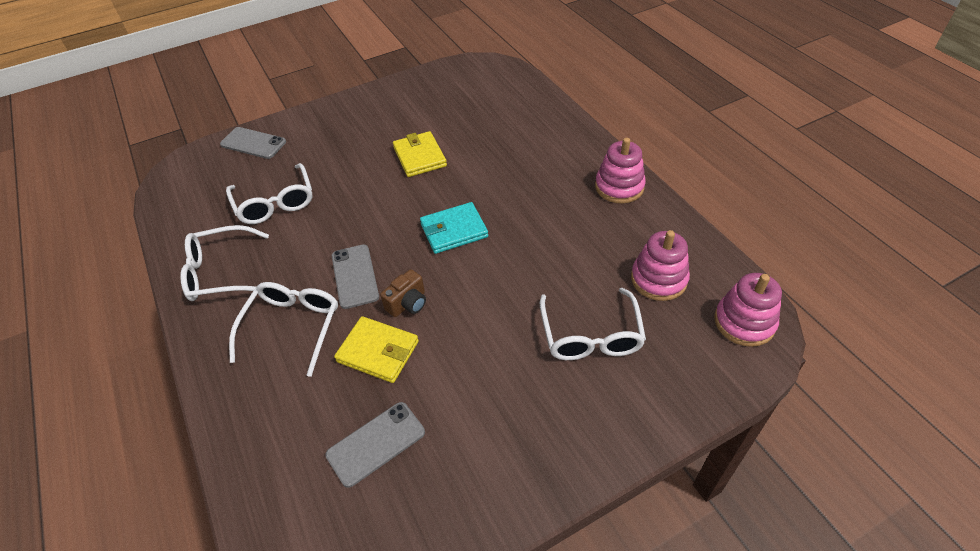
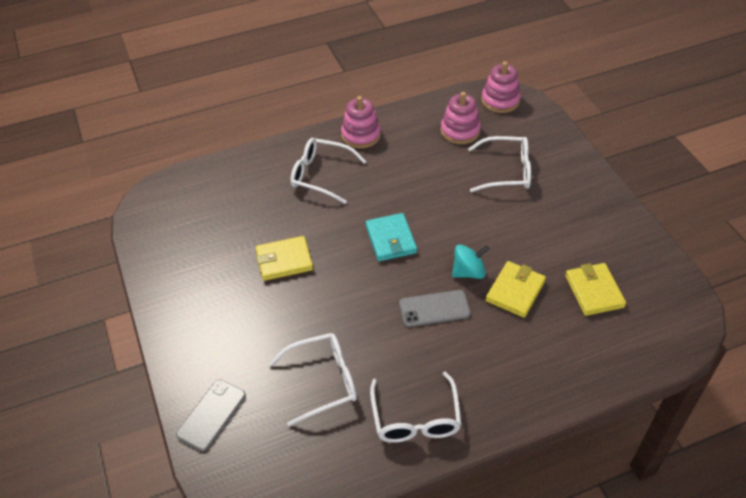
camera: 85 degrees left, 0 degrees up
white glasses [229,282,338,377] -> white glasses moved to [290,138,366,204]
grey phone [325,402,425,488] -> yellow wallet [565,263,626,316]
brown camera [380,269,426,317] -> turquoise spinning top [452,245,489,279]

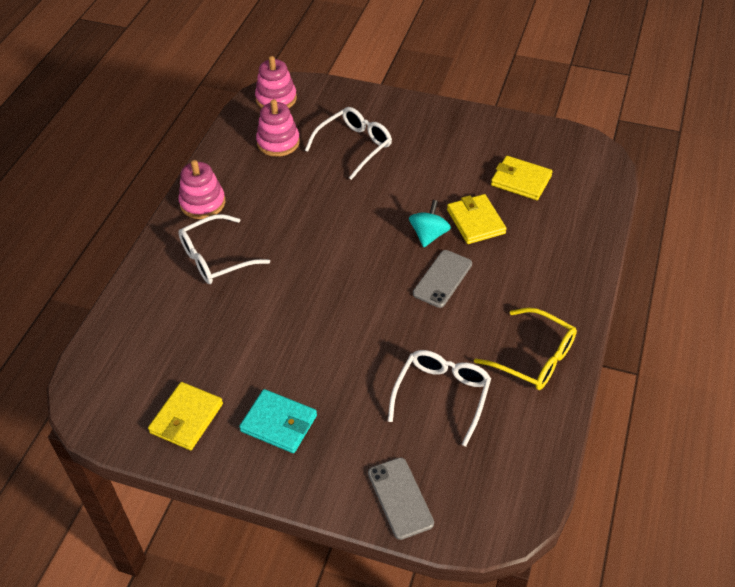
camera: 50 degrees left, 0 degrees up
yellow wallet [256,236,313,281] -> yellow wallet moved to [148,382,223,450]
turquoise wallet [366,213,417,261] -> turquoise wallet moved to [239,389,317,453]
white glasses [370,372,462,443] -> yellow glasses [474,308,577,390]

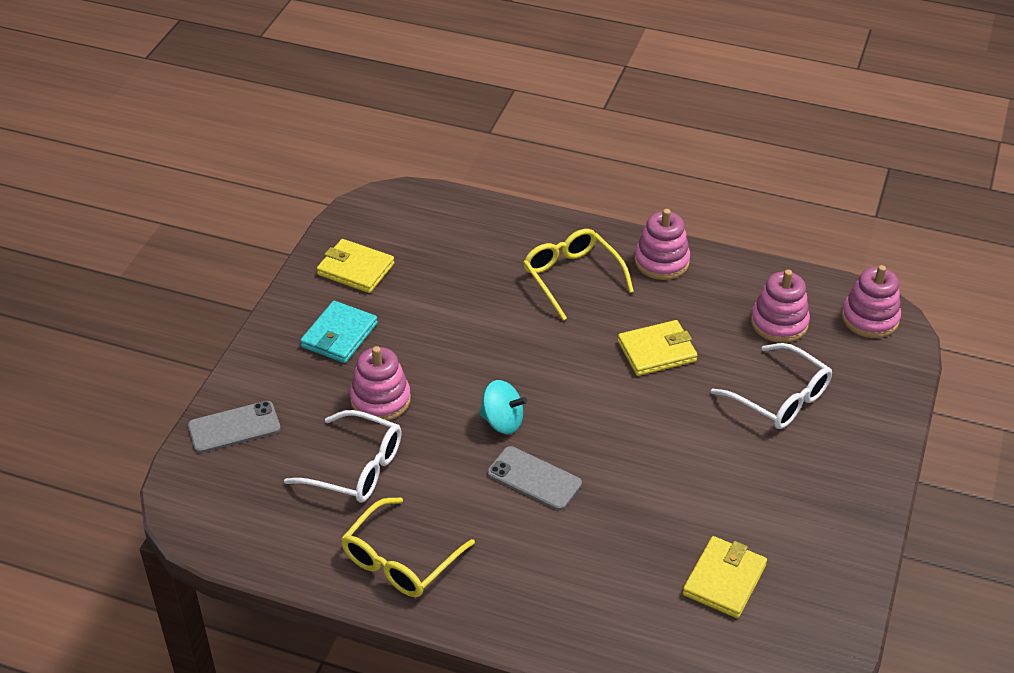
camera: 90 degrees right, 5 degrees down
white glasses [178,214,270,284] -> yellow glasses [523,229,634,320]
turquoise spinning top [409,200,451,247] -> turquoise spinning top moved to [479,380,527,434]
yellow wallet [447,194,507,244] -> yellow wallet moved to [618,320,698,376]
none -> pink stacking toy [350,346,411,421]

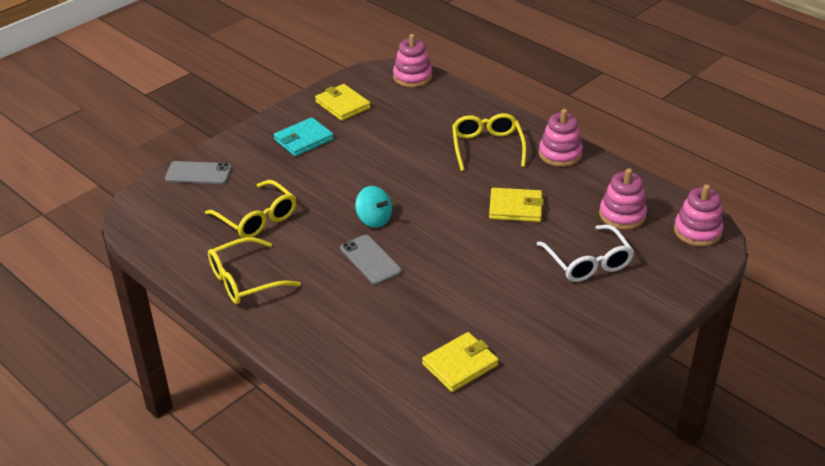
camera: 25 degrees right, 5 degrees down
white glasses [284,410,402,503] -> yellow glasses [205,180,296,238]
pink stacking toy [350,346,411,421] -> pink stacking toy moved to [393,34,432,87]

